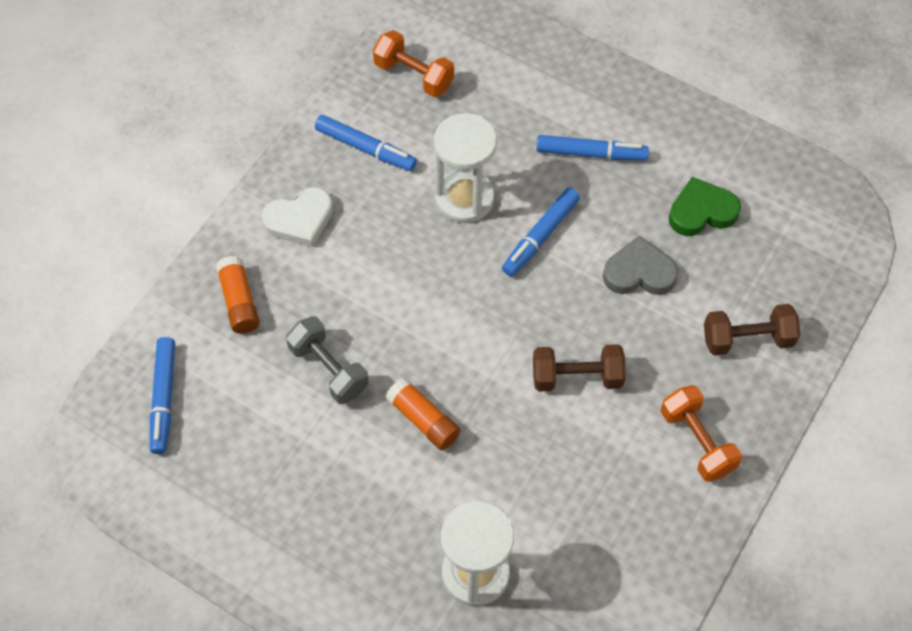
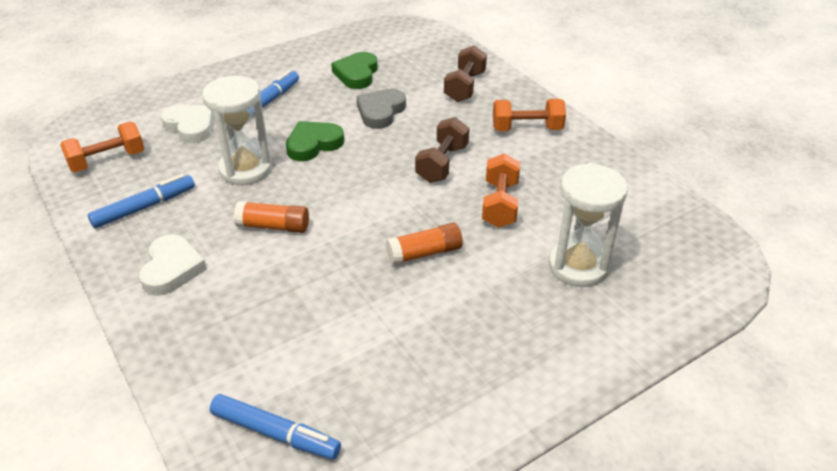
camera: 65 degrees left, 20 degrees down
orange glue stick [216,256,260,333] -> orange glue stick moved to [234,201,309,233]
grey dumbbell [286,316,369,404] -> none
blue marker [502,188,580,276] -> green heart [286,121,344,161]
none -> white heart [161,105,214,143]
none -> orange dumbbell [482,153,520,228]

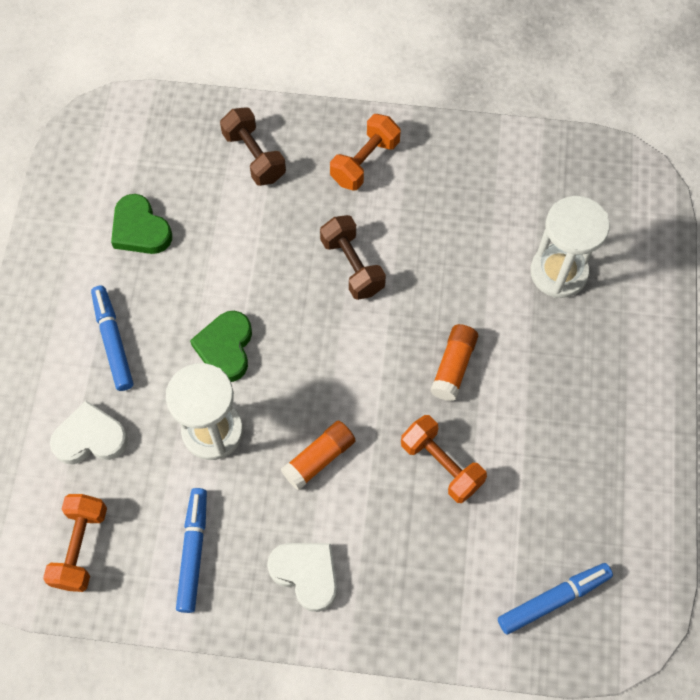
camera: 50 degrees left, 25 degrees up
grey heart [356,89,406,129] -> none
orange dumbbell [482,153,520,228] -> orange dumbbell moved to [401,415,487,503]

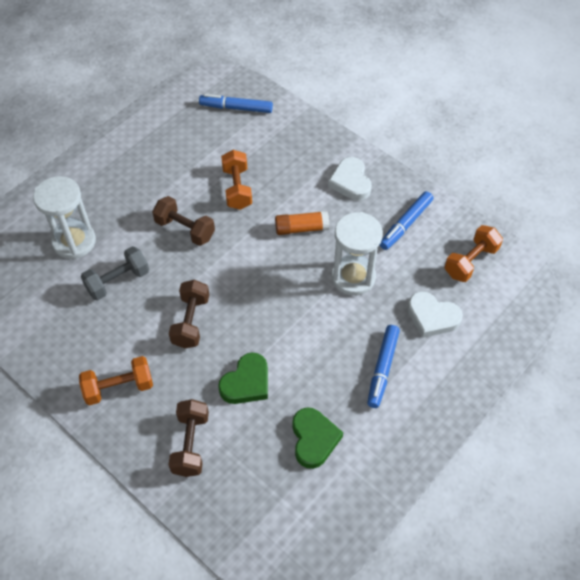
camera: 145 degrees left, 10 degrees down
green heart [190,311,252,382] -> green heart moved to [218,352,268,404]
orange glue stick [430,324,478,401] -> brown dumbbell [152,196,215,246]
none -> grey dumbbell [81,246,149,301]

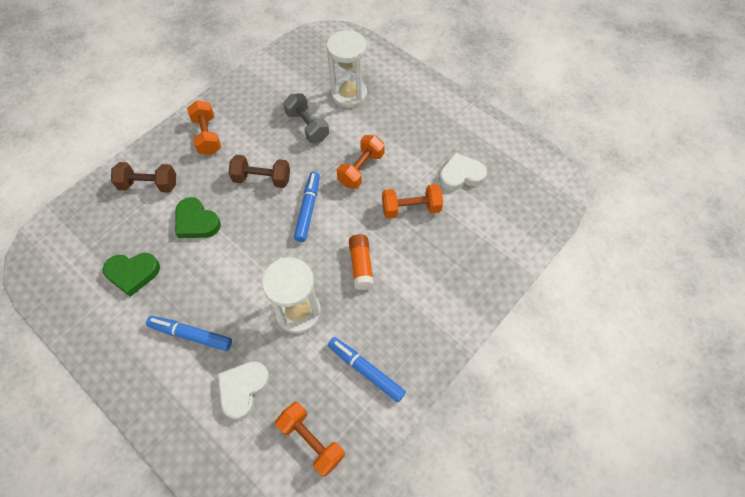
camera: 90 degrees right, 5 degrees up
brown dumbbell [152,196,215,246] -> orange dumbbell [337,135,385,189]
blue marker [199,94,273,113] -> blue marker moved to [294,171,320,242]
white heart [328,157,372,201] -> white heart moved to [439,152,487,191]

